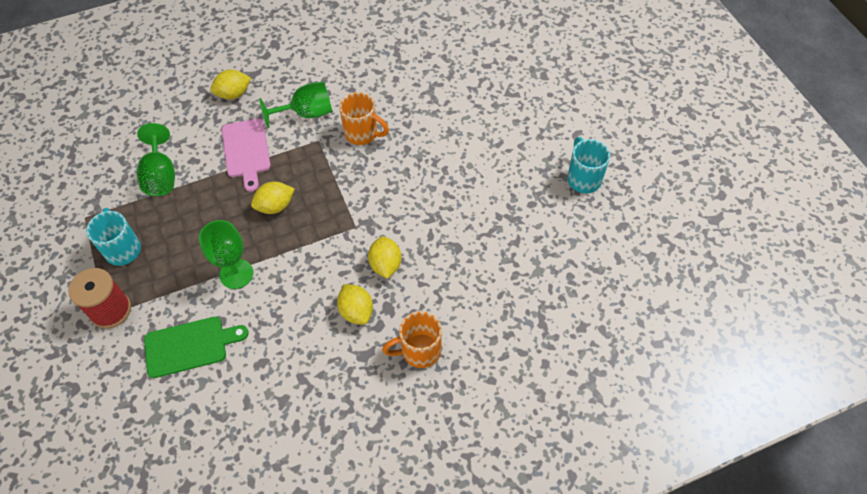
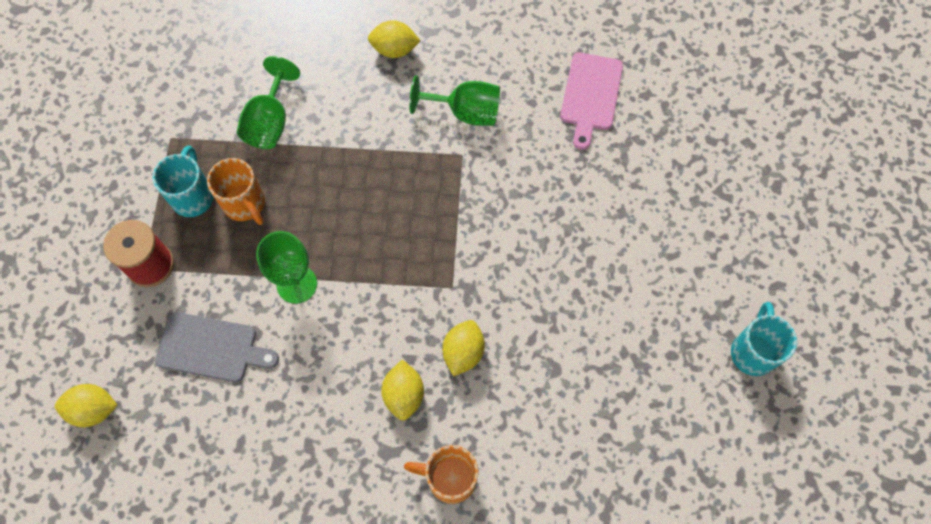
camera: 25 degrees right, 10 degrees up
green cutting board [144,317,249,378] -> grey cutting board [155,312,279,382]
pink cutting board [222,118,271,192] -> pink cutting board moved to [560,52,623,150]
yellow lemon [251,181,294,214] -> yellow lemon moved to [55,384,117,427]
orange mug [339,92,389,145] -> orange mug moved to [207,158,265,225]

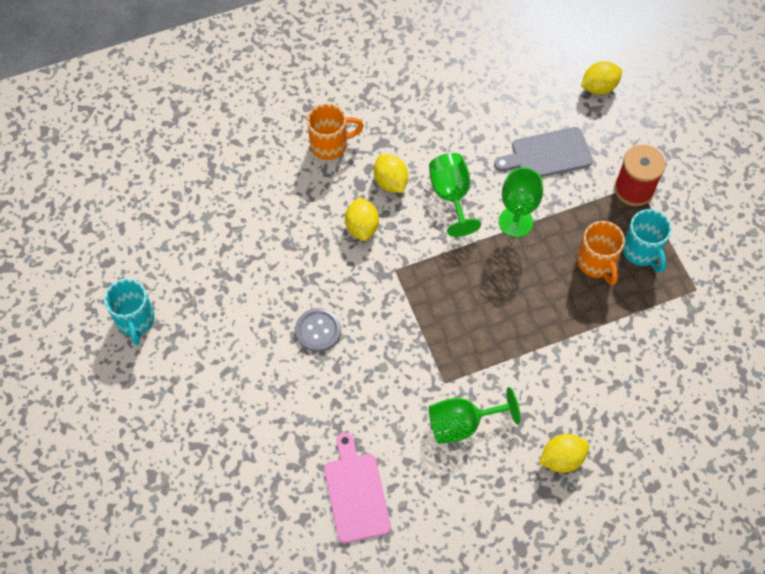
camera: 155 degrees right, 5 degrees down
orange mug [207,158,265,225] -> orange mug turned 135 degrees counterclockwise [577,221,625,285]
green goblet [237,56,300,149] -> green goblet moved to [429,153,481,237]
none -> grey button [295,308,341,352]

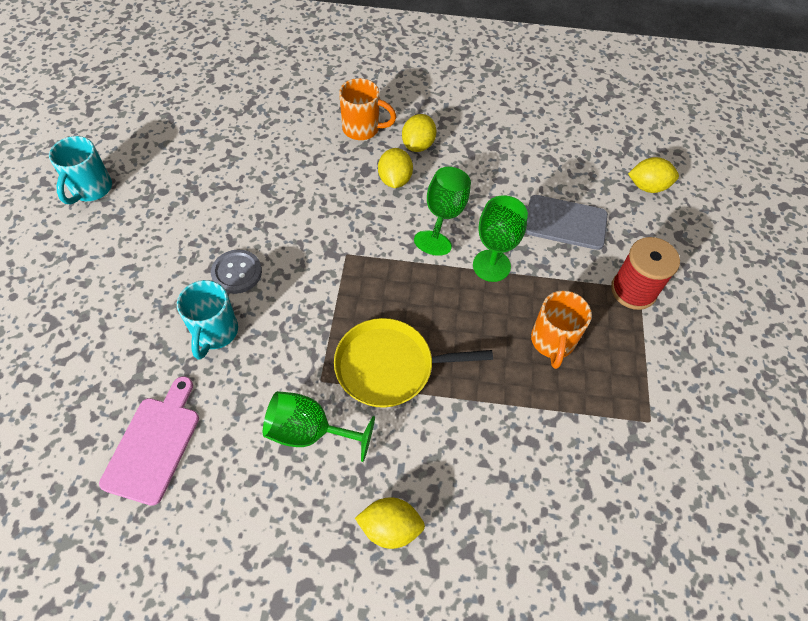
camera: 25 degrees right, 5 degrees down
yellow lemon [345,197,379,241] -> yellow lemon moved to [402,114,436,152]
turquoise mug [622,209,672,273] -> turquoise mug moved to [177,280,238,360]
none -> yellow pan [334,318,493,408]

